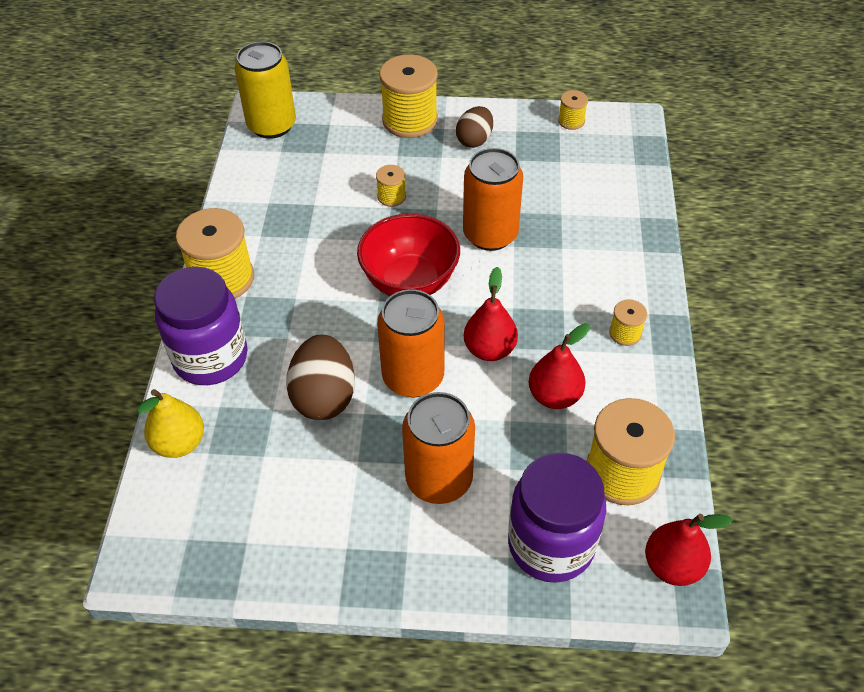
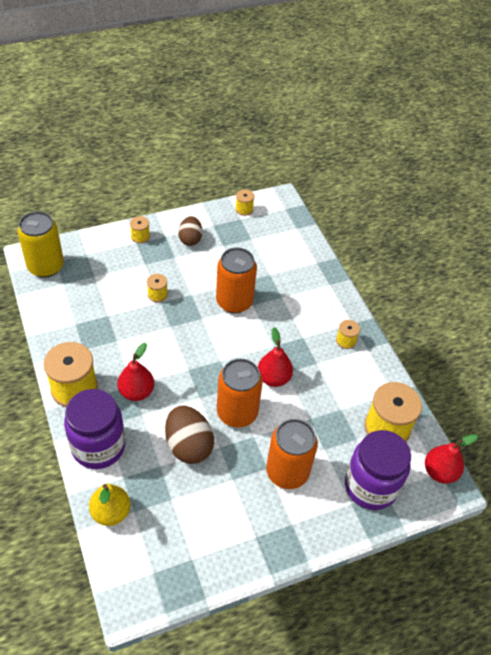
camera: 30 degrees left, 0 degrees up
red bowl [357,214,460,296] -> none
yellow spool [379,54,438,138] -> yellow spool [130,216,150,244], size x0.48
red pear [529,323,590,409] -> red pear moved to [117,343,154,401]

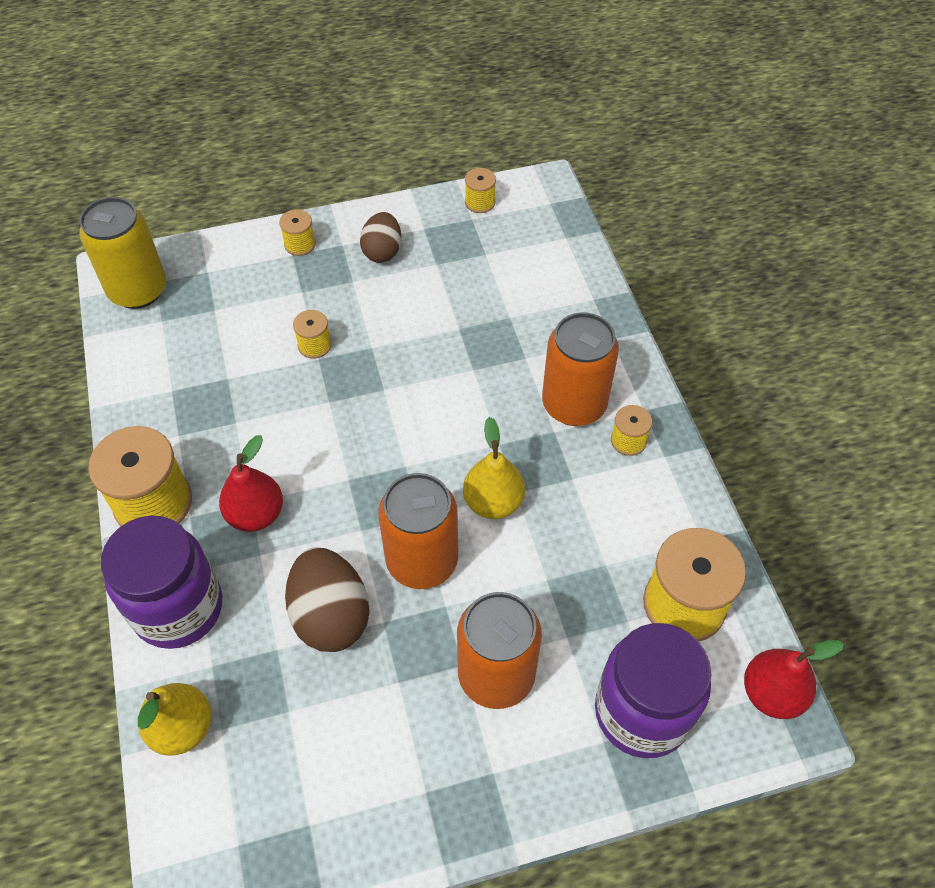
camera: 10 degrees right, 5 degrees up
orange can [216,248,257,313] -> orange can moved to [542,312,619,426]
red pear [258,327,293,387] -> yellow pear [463,417,525,519]

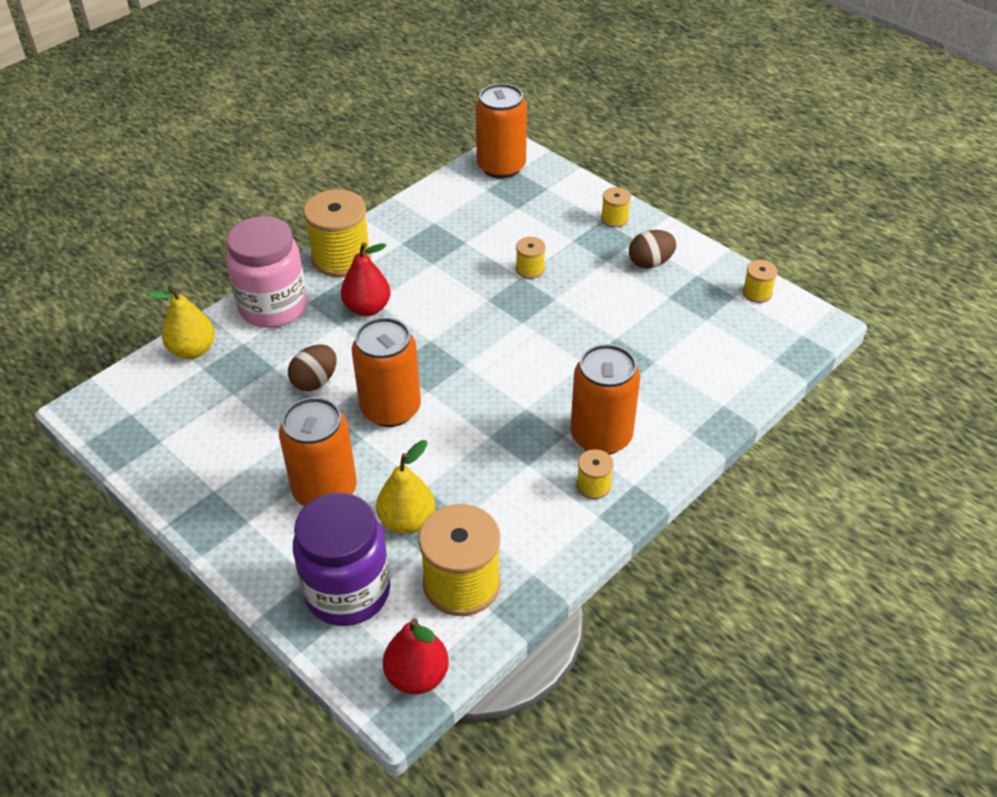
camera: 60 degrees right, 10 degrees down
yellow can [79,197,166,309] -> orange can [475,83,527,179]
purple jar [101,516,222,649] -> pink jar [226,216,307,328]
brown egg [285,547,370,652] -> brown egg [288,344,337,391], size x0.65
yellow pear [463,417,525,519] -> yellow pear moved to [376,440,435,534]

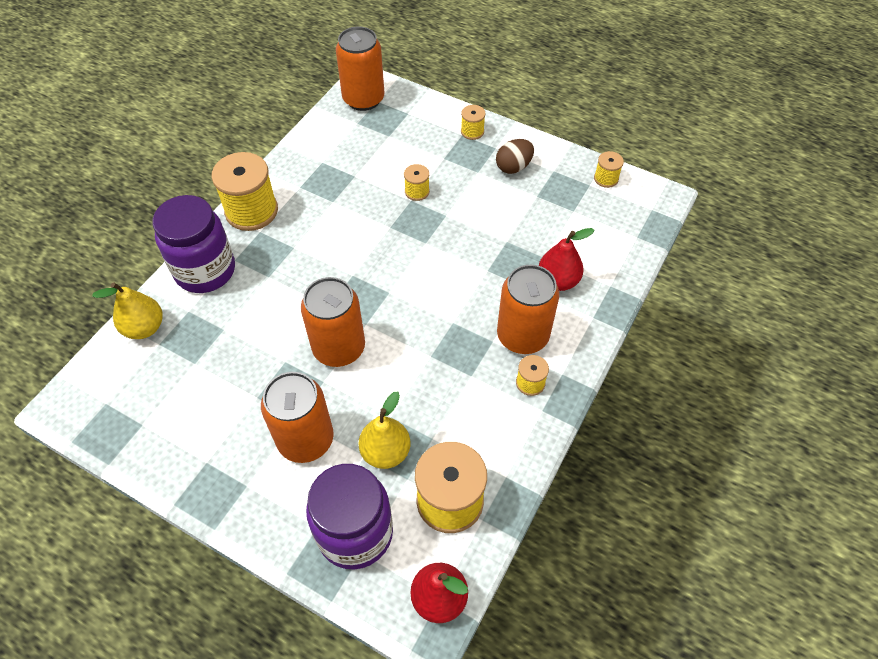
camera: 15 degrees left, 10 degrees up
pink jar [226,216,307,328] -> purple jar [153,195,235,293]
brown egg [288,344,337,391] -> none
red pear [341,243,391,316] -> red pear moved to [539,228,594,291]

